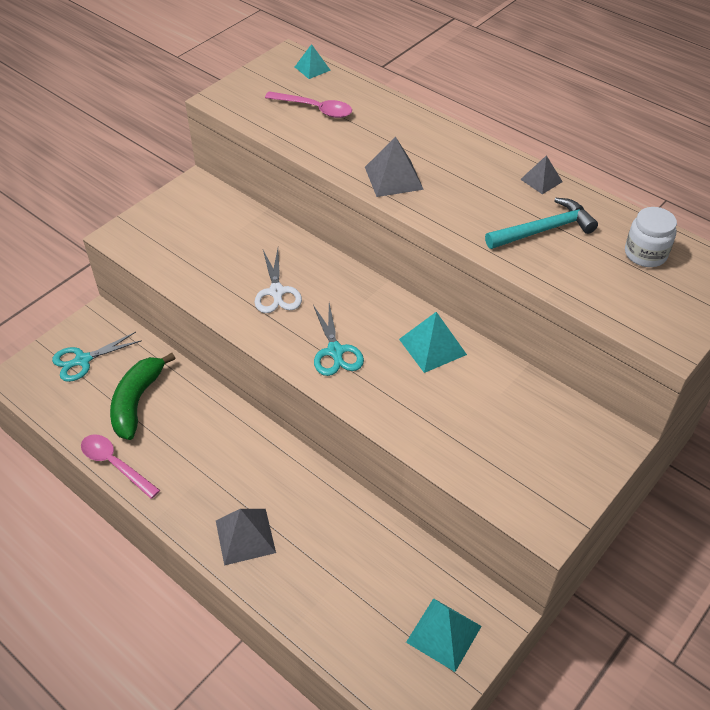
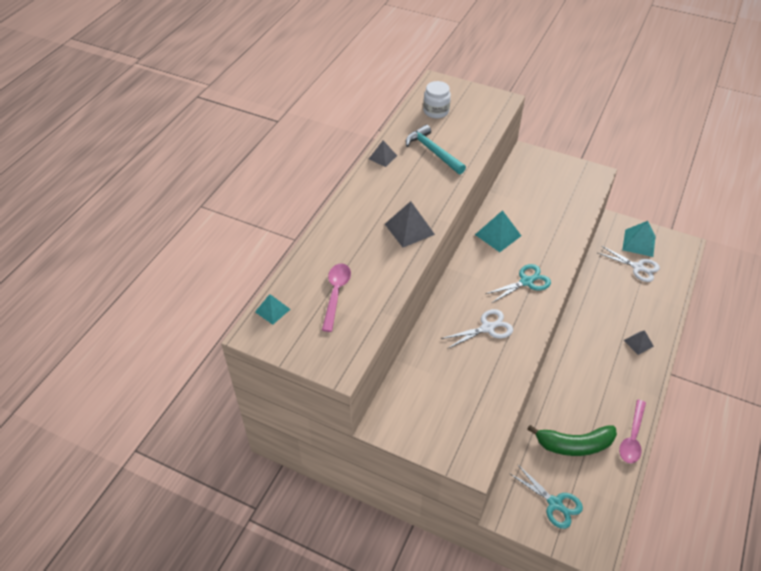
camera: 105 degrees left, 0 degrees up
grey pyramid [216,509,276,566] -> grey pyramid [624,330,654,355], size x0.62
none -> white scissors [598,246,660,282]

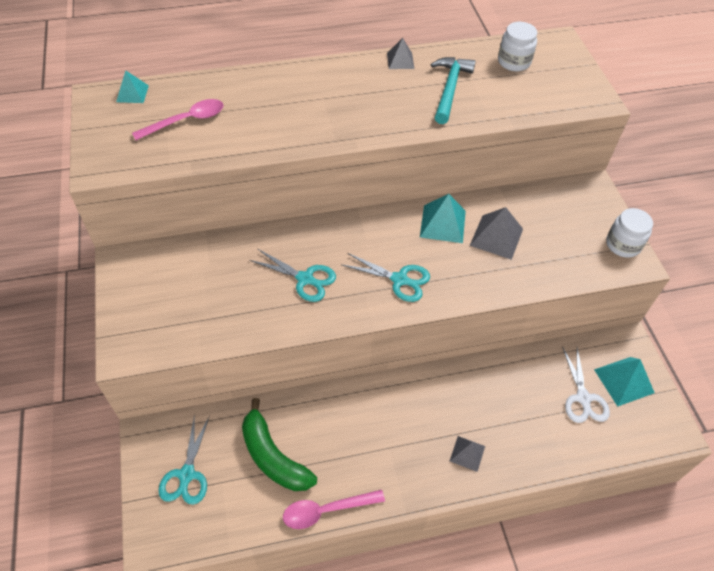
camera: 50 degrees right, 5 degrees up
grey pyramid [385,201,435,247] -> grey pyramid moved to [470,207,523,260]
white scissors [441,309,513,349] -> turquoise scissors [249,249,336,302]
none -> white jar [606,208,653,258]

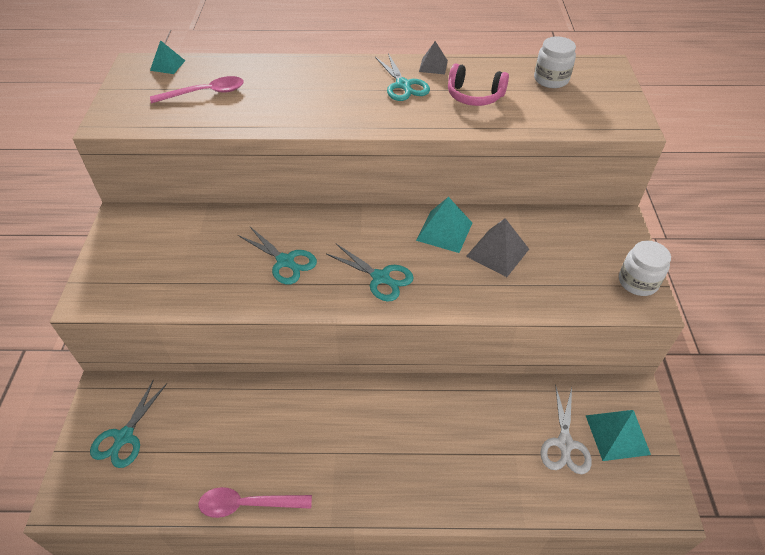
camera: 15 degrees right, 5 degrees down
green banana [242,398,317,491] -> none
turquoise hammer [431,57,476,124] -> pink headphones [448,63,509,106]
grey pyramid [450,436,485,472] -> none
none -> turquoise scissors [375,53,430,101]

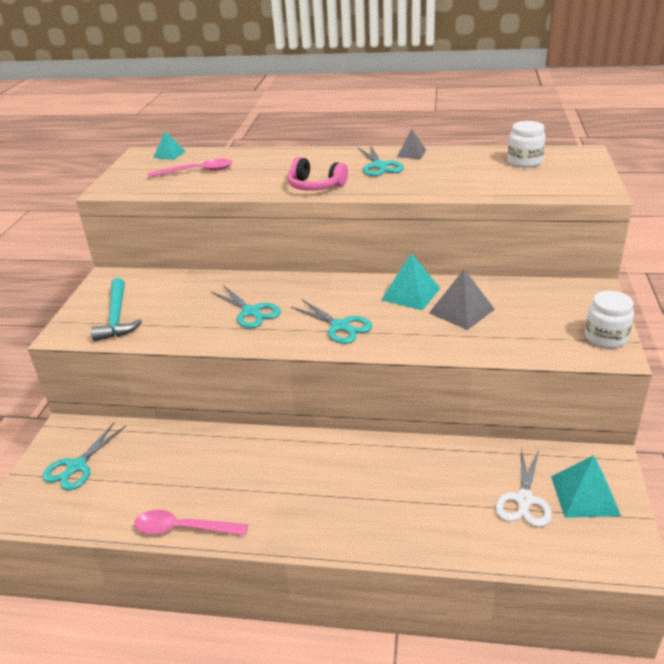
camera: 10 degrees right, 15 degrees down
pink headphones [448,63,509,106] -> pink headphones moved to [287,157,348,191]
none -> turquoise hammer [91,278,142,341]

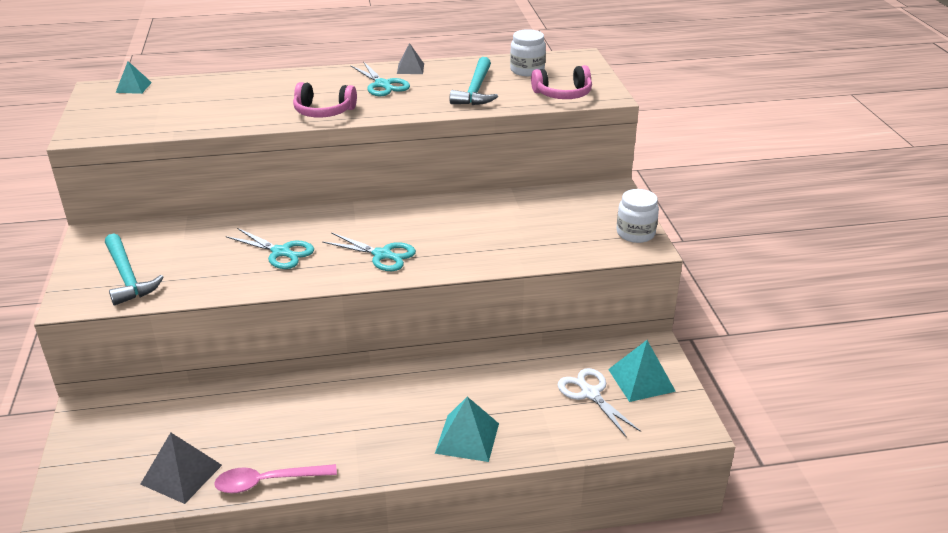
camera: 20 degrees left, 0 degrees up
turquoise scissors [42,423,126,490] -> none
pink spoon [148,159,233,178] -> none
turquoise pyramid [381,253,440,311] -> turquoise pyramid moved to [435,397,499,462]
grey pyramid [429,269,495,330] -> grey pyramid moved to [140,433,222,504]
white scissors [495,448,552,527] -> white scissors turned 150 degrees clockwise [558,368,641,438]
none -> turquoise hammer [450,57,498,105]
none -> pink headphones [531,65,592,99]

